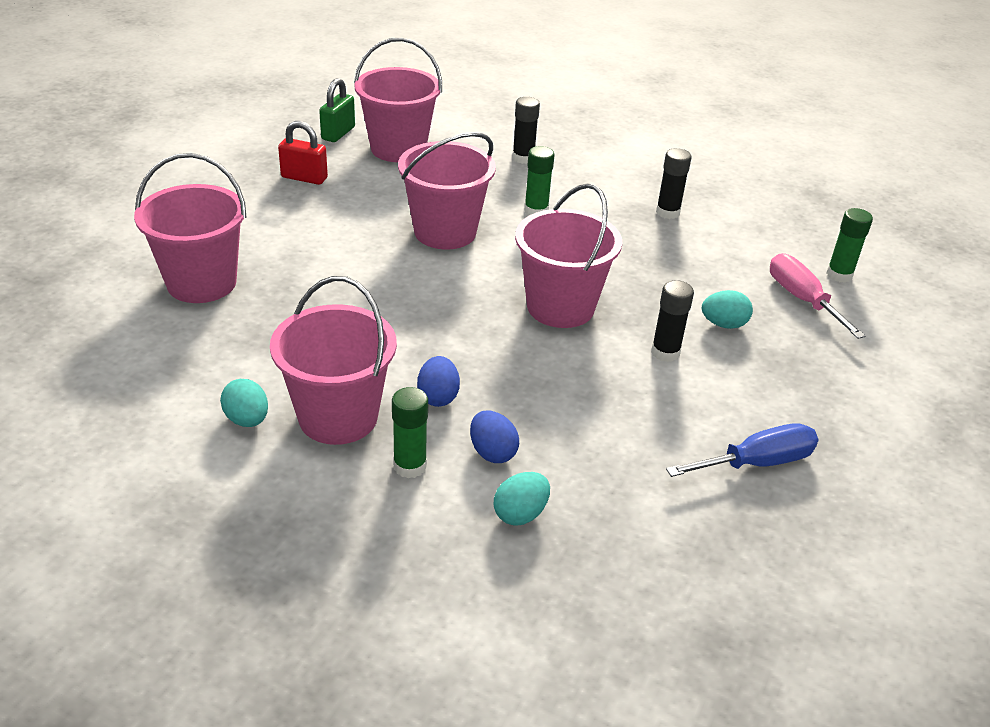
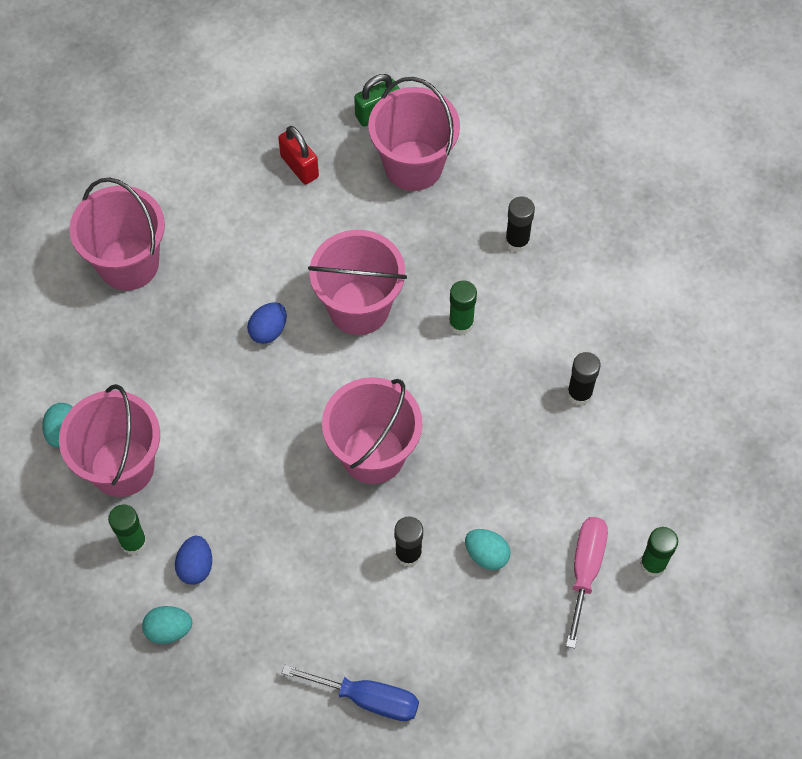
camera: 40 degrees right, 25 degrees up
blue egg [417,356,460,407] -> blue egg moved to [247,302,287,344]

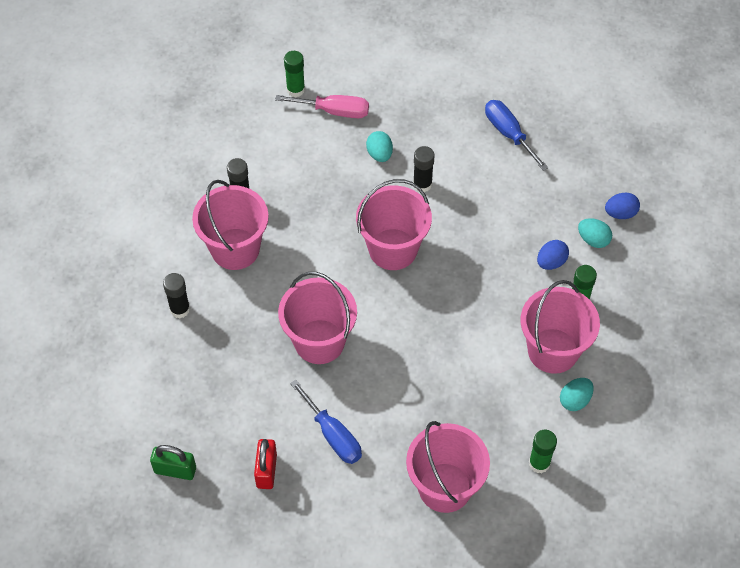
camera: 140 degrees left, 5 degrees down
blue egg [247,302,287,344] -> blue egg moved to [605,193,640,219]
pink bucket [368,77,460,191] -> pink bucket moved to [192,180,269,270]
green glue stick [449,280,477,335] -> green glue stick moved to [529,430,557,473]
pink screwdriver [566,517,608,648] -> pink screwdriver turned 135 degrees counterclockwise [275,95,369,118]
none -> blue screwdriver [290,379,362,464]

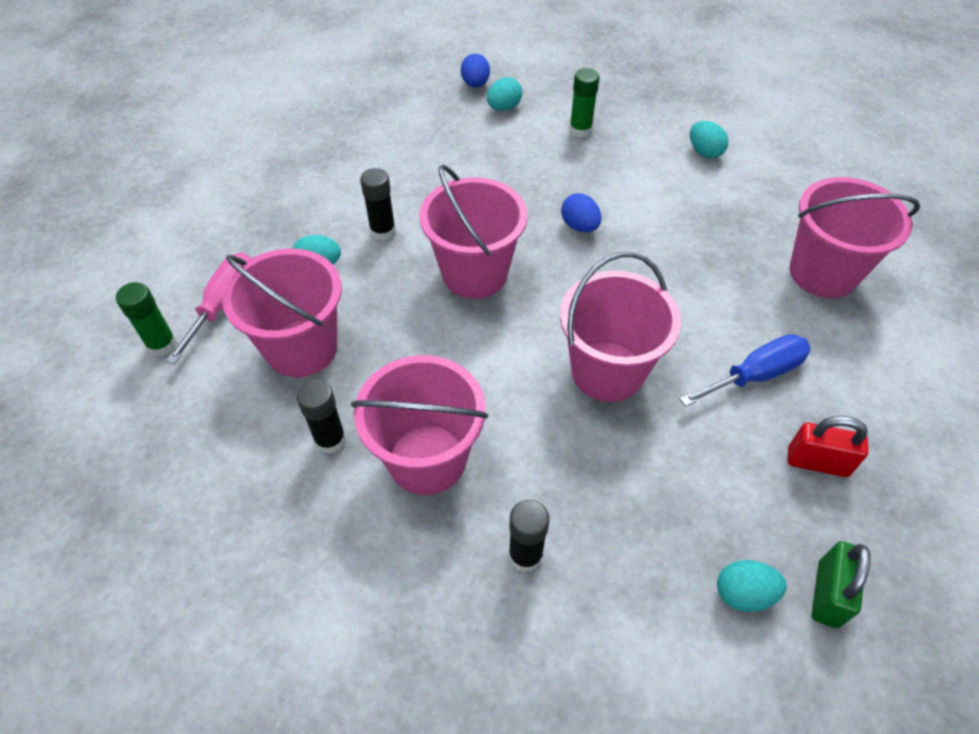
camera: 80 degrees left, 5 degrees down
blue screwdriver [485,100,548,171] -> none
pink bucket [521,280,600,374] -> pink bucket moved to [222,248,342,377]
green glue stick [529,430,557,473] -> none
blue egg [537,240,569,270] -> blue egg moved to [561,194,601,232]
none -> turquoise egg [717,560,787,612]

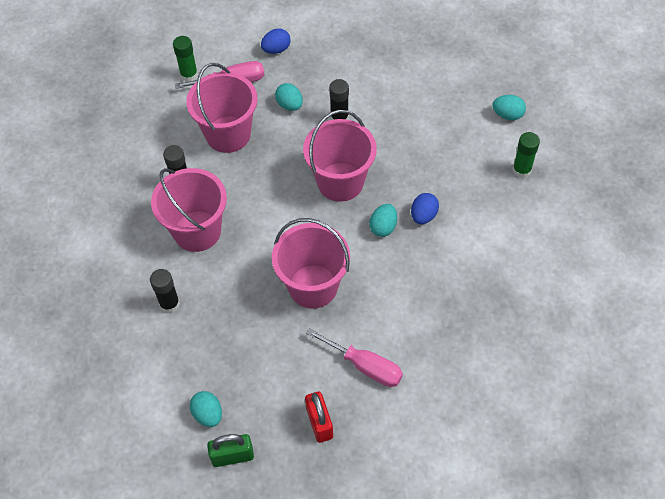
camera: 60 degrees right, 5 degrees up
blue egg [461,54,490,88] -> blue egg moved to [261,28,291,54]
blue screwdriver [679,334,811,407] -> pink screwdriver [306,328,403,387]
turquoise egg [690,121,729,159] -> turquoise egg moved to [369,204,397,237]
pink bucket [789,177,920,298] -> none

